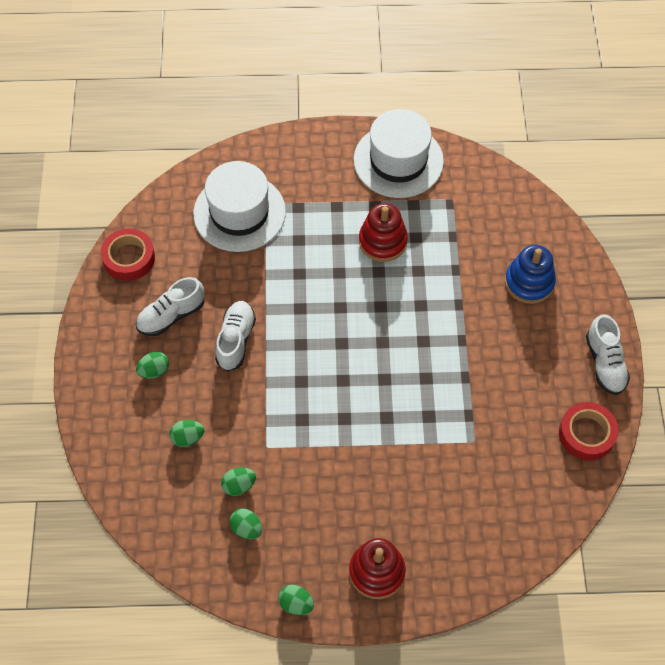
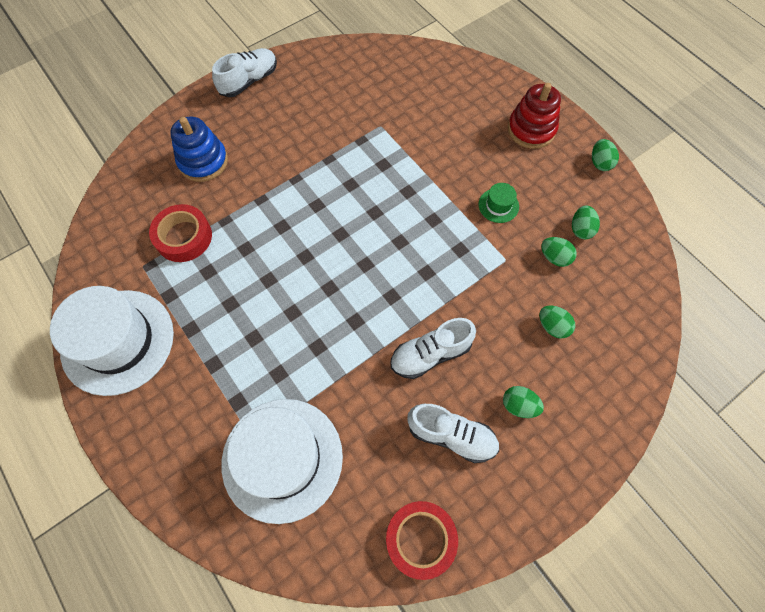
camera: 125 degrees left, 5 degrees up
red stacking toy [359,203,408,262] -> none
red tape [559,402,618,461] -> red tape moved to [149,204,212,262]
none -> green hat [478,183,519,223]

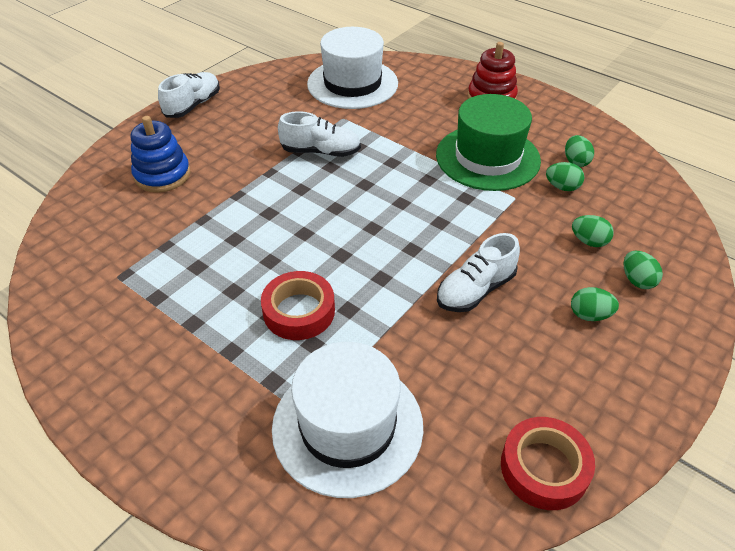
camera: 15 degrees left, 20 degrees down
white hat [50,286,174,396] -> white hat moved to [307,27,398,109]
red tape [149,204,212,262] -> red tape moved to [261,271,335,340]
white shoe [407,404,499,463] -> white shoe moved to [278,111,361,157]
green hat [478,183,519,223] -> green hat [436,94,541,191], size x2.45
green egg [592,139,619,171] -> green egg moved to [624,251,663,289]

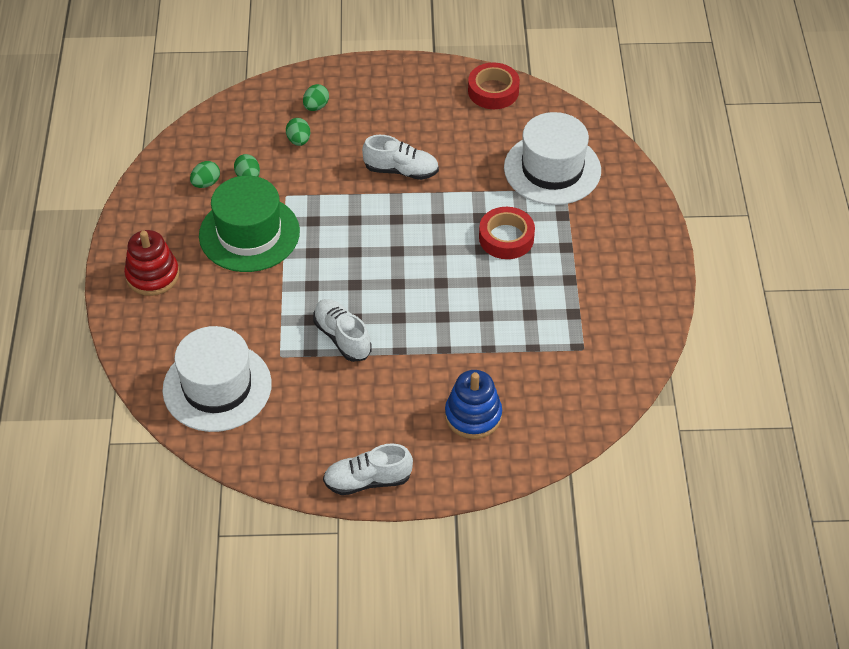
camera: 130 degrees left, 5 degrees up
green egg [571,287,619,321] -> none

